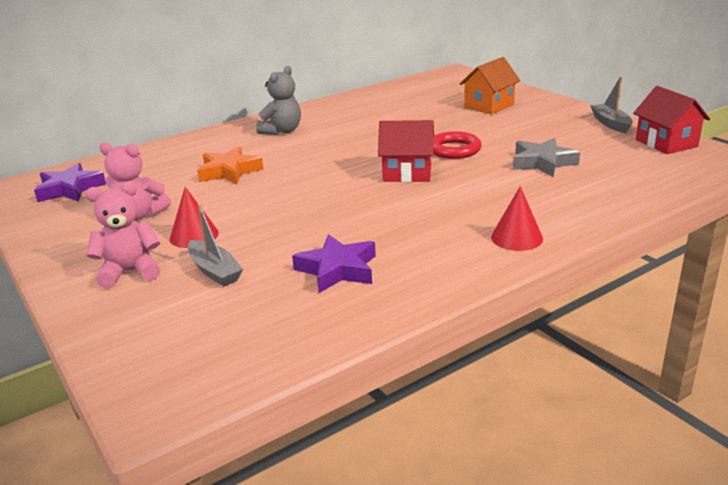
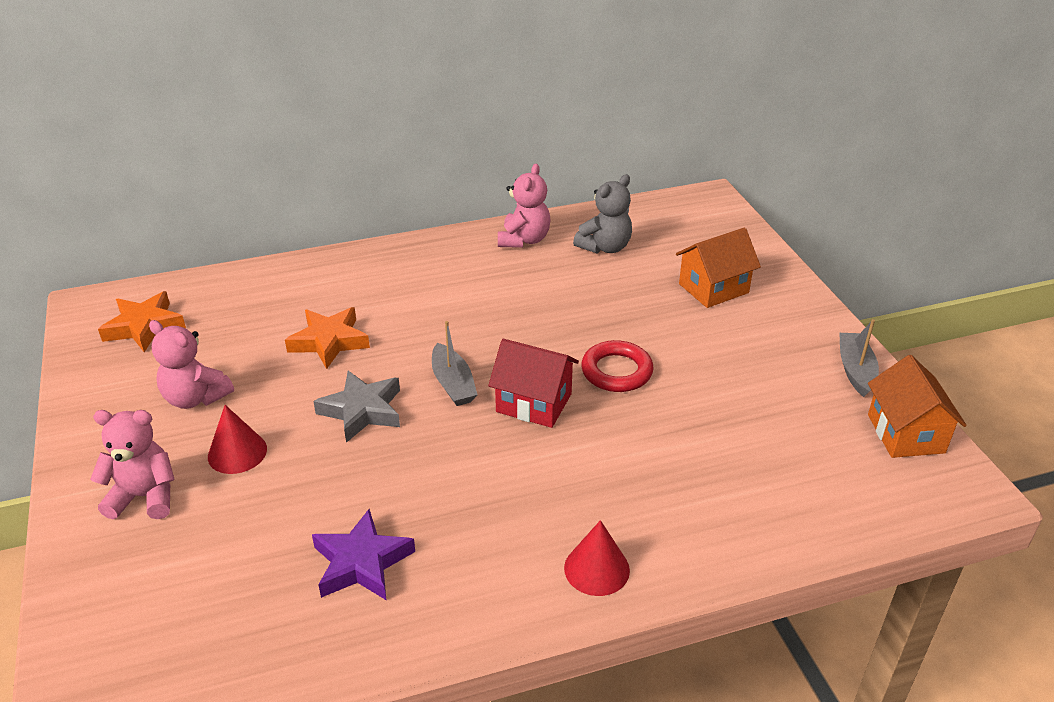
camera: 15 degrees right, 10 degrees up
purple star [34,163,106,202] -> orange star [98,291,186,352]
grey boat [188,204,243,286] -> grey boat moved to [432,321,477,406]
grey teddy bear [256,66,301,135] -> grey teddy bear moved to [573,174,632,254]
grey star [513,138,580,177] -> grey star moved to [313,371,400,443]
red house [633,86,710,154] -> orange house [868,355,967,458]
none -> pink teddy bear [498,164,551,248]

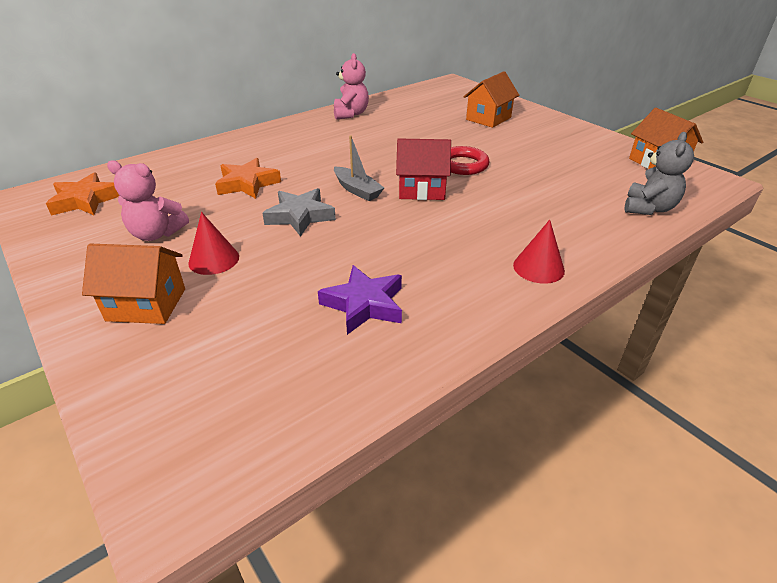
camera: 20 degrees left, 0 degrees up
pink teddy bear [90,410,175,519] -> orange house [82,244,185,324]
grey teddy bear [573,174,632,254] -> grey teddy bear moved to [625,132,694,215]
grey boat [839,319,879,397] -> none

